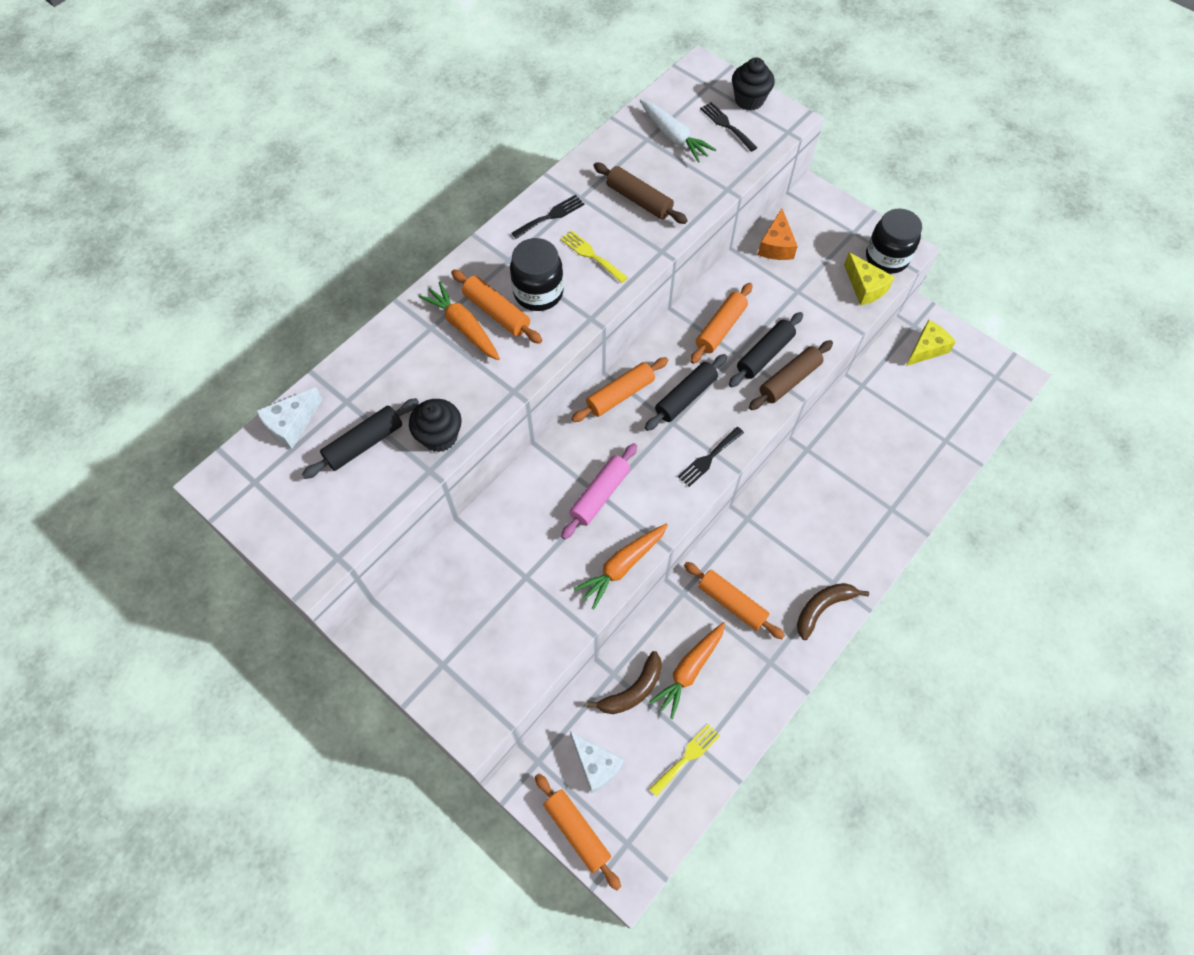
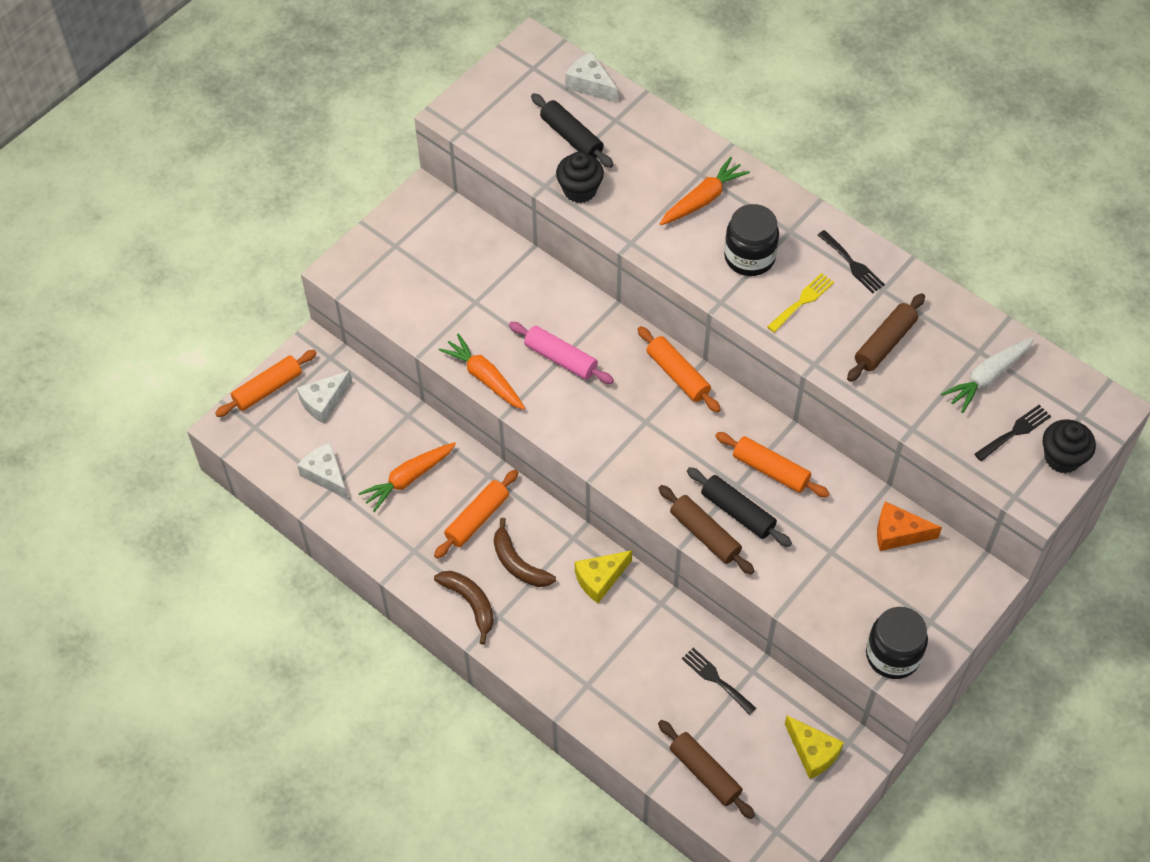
camera: 90 degrees right, 5 degrees down
orange rolling pin [451,269,542,344] -> none
brown banana [586,651,662,714] -> brown banana moved to [494,518,556,587]
black rolling pin [645,354,727,431] -> none
yellow fork [649,724,720,796] -> white cheese [297,442,348,500]
orange carrot [650,622,725,719] -> orange carrot turned 75 degrees counterclockwise [358,442,456,512]
black fork [678,427,744,487] -> black fork moved to [682,648,756,715]
yellow cheese [844,252,894,306] -> yellow cheese moved to [575,550,632,603]
none -> brown rolling pin [658,720,755,819]

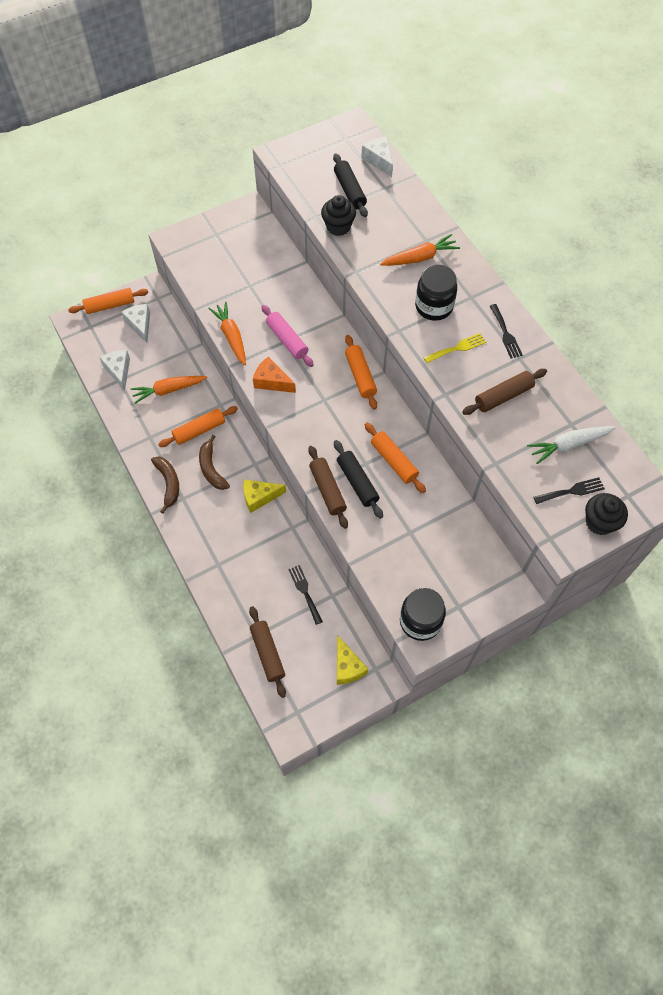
camera: 20 degrees right, 5 degrees up
white cheese [297,370,352,424] -> white cheese turned 90 degrees clockwise [121,304,150,343]
orange cheese [877,502,942,551] -> orange cheese moved to [253,357,296,393]

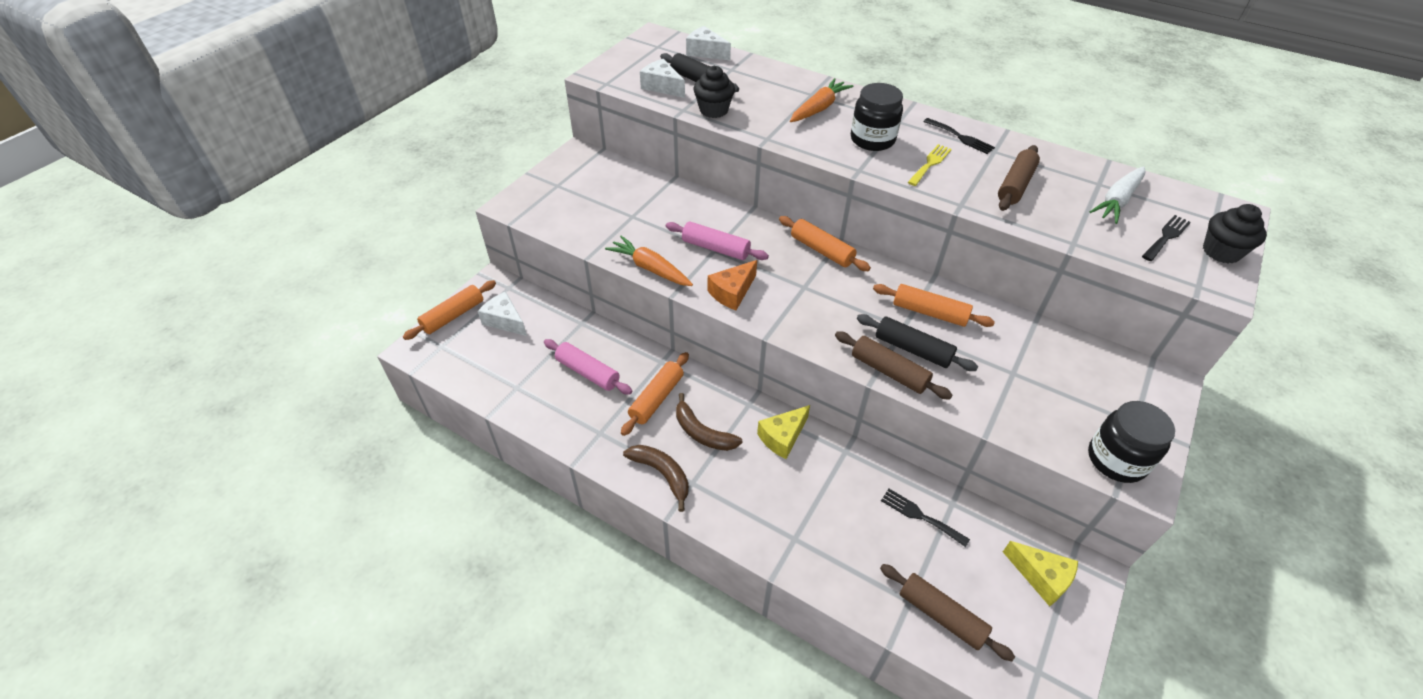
camera: 30 degrees left, 15 degrees down
white cheese [99,350,130,391] -> white cheese moved to [640,59,685,98]
orange carrot [131,376,207,404] -> pink rolling pin [544,339,632,395]
orange cheese [253,357,296,393] -> orange cheese turned 45 degrees counterclockwise [708,260,757,310]

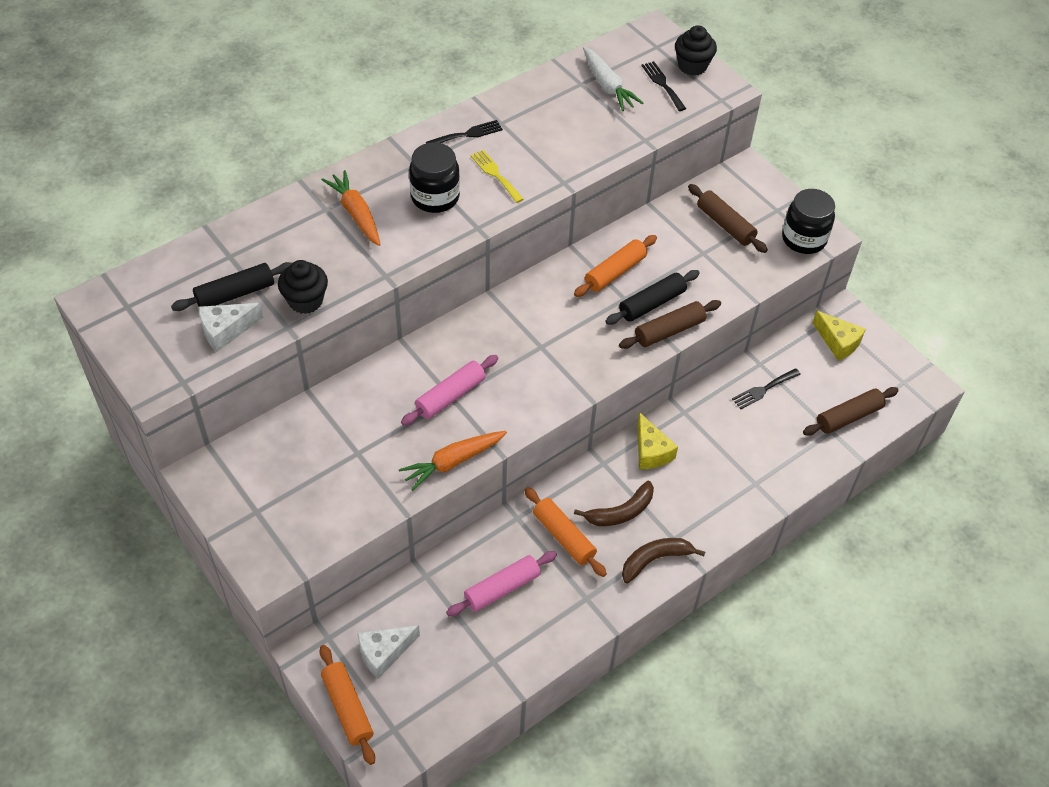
camera: 70 degrees left, 5 degrees up
white cheese [686,26,731,60] -> none
orange cheese [708,260,757,310] -> none
orange rolling pin [779,216,871,271] -> none
brown rolling pin [998,145,1040,211] -> brown rolling pin moved to [688,184,768,253]
yellow cheese [1003,541,1078,606] -> yellow cheese turned 75 degrees clockwise [813,311,866,361]

